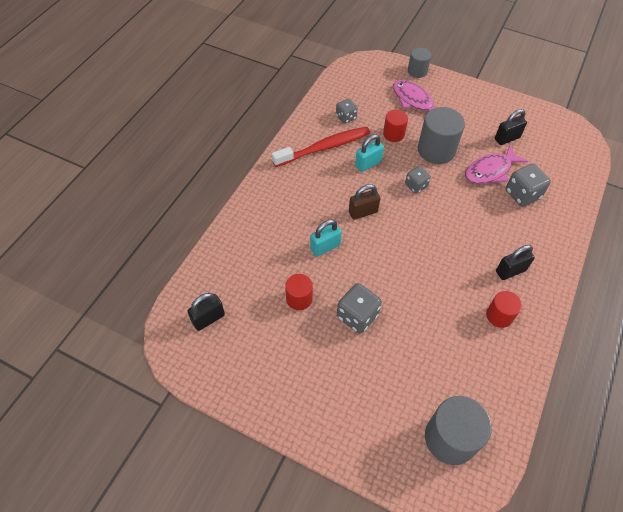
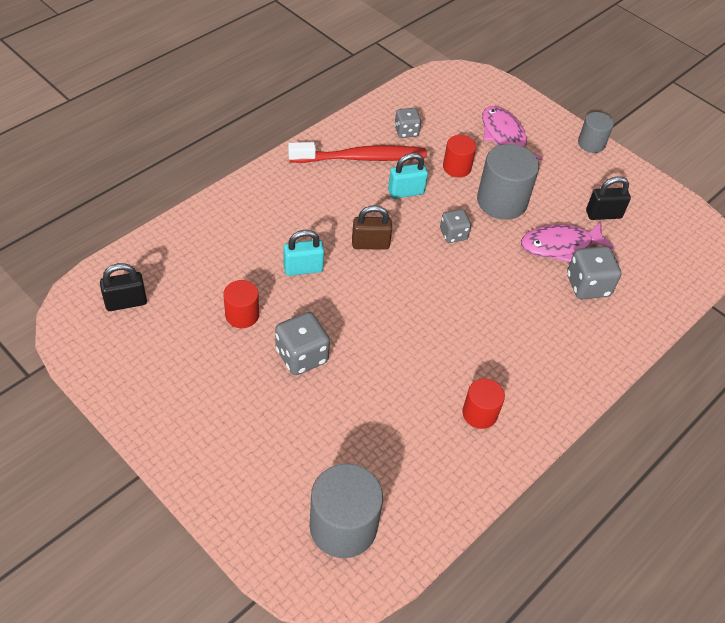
camera: 15 degrees right, 5 degrees down
grey cylinder [408,48,431,78] -> grey cylinder moved to [578,112,614,153]
black padlock [496,245,535,280] -> none

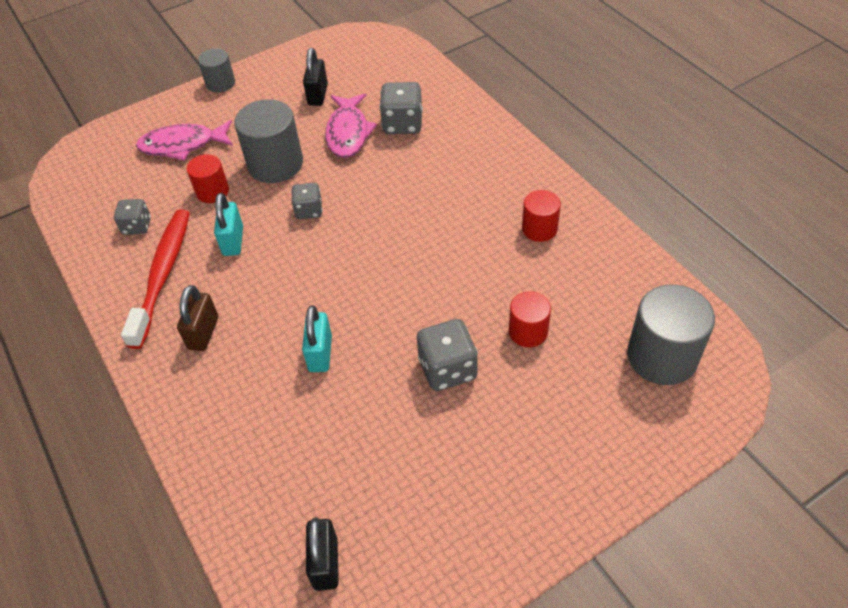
camera: 70 degrees left, 0 degrees up
red cylinder [223,280,259,328] -> red cylinder moved to [509,291,551,347]
brown padlock [352,205,392,250] -> brown padlock moved to [177,285,218,351]

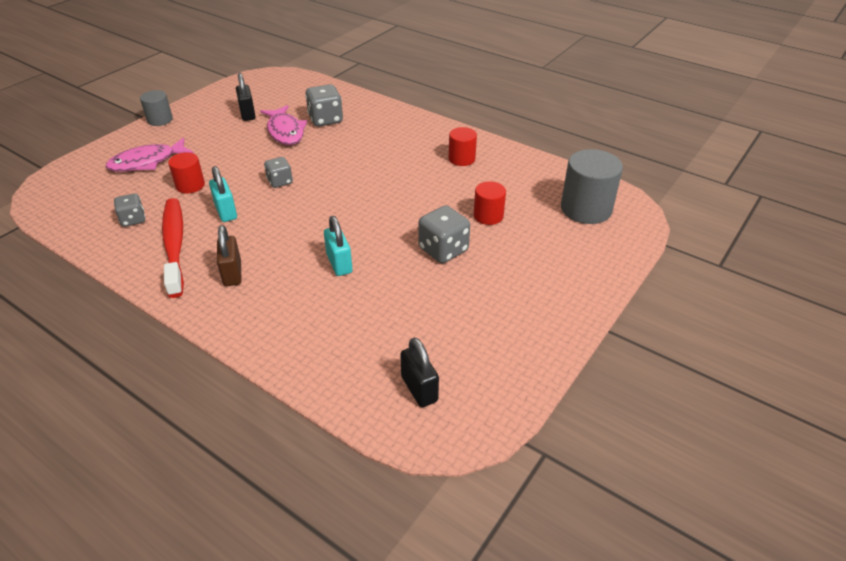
camera: 25 degrees left, 10 degrees down
grey cylinder [234,99,303,183] -> none

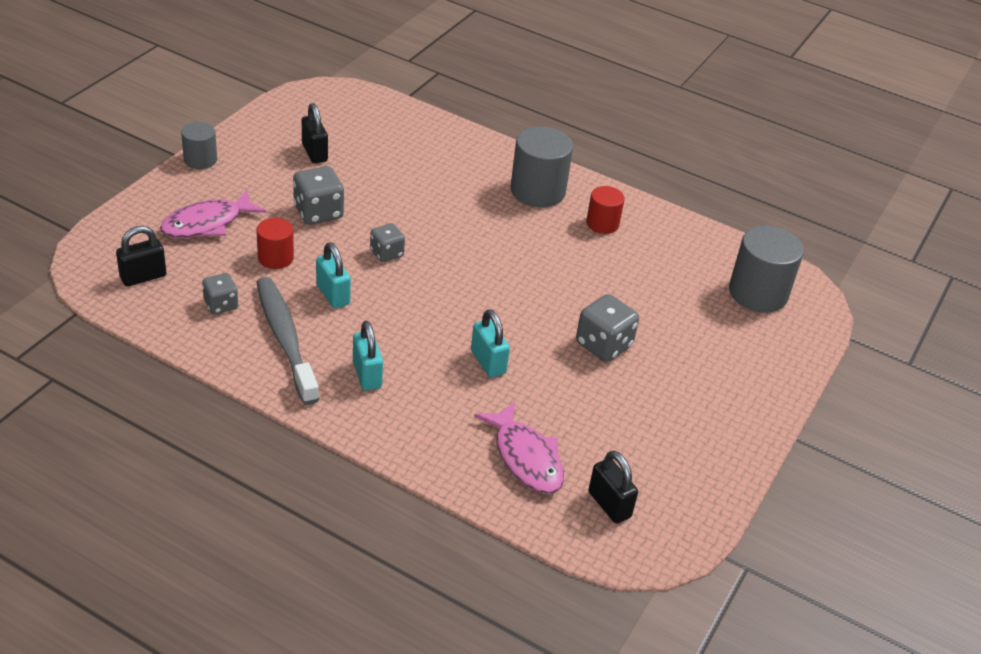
camera: 10 degrees left, 0 degrees up
red toothbrush [162,198,184,298] -> grey toothbrush [256,277,319,405]
brown padlock [217,225,242,286] -> turquoise padlock [353,321,383,391]
pink fish [260,105,307,145] -> pink fish moved to [474,401,564,494]
grey dice [305,84,343,127] -> grey dice moved to [293,166,344,225]
red cylinder [474,181,506,225] -> none
none -> black padlock [116,226,166,286]
none -> grey cylinder [510,126,573,207]

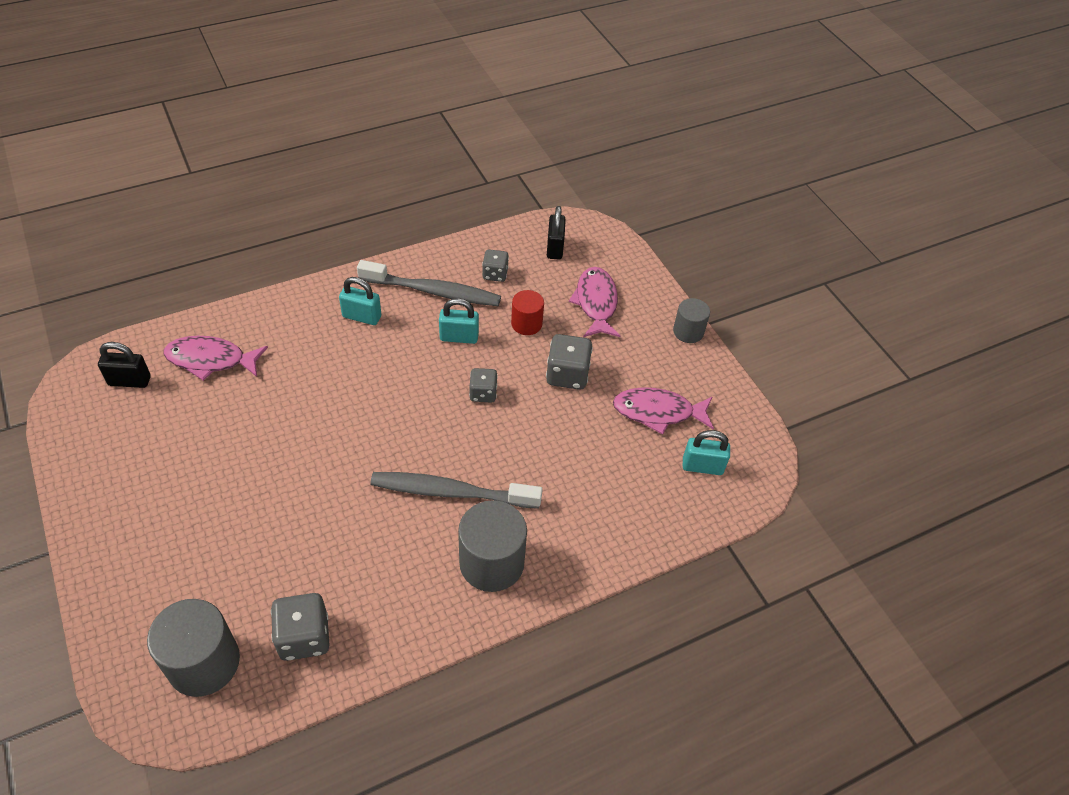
camera: 125 degrees right, 10 degrees up
black padlock [302,103,328,163] -> pink fish [613,387,714,435]
turquoise padlock [471,309,510,377] -> turquoise padlock moved to [683,430,730,475]
grey dice [576,294,639,362] -> grey dice moved to [271,593,330,661]
red cylinder [586,186,625,234] -> none
none -> grey toothbrush [370,472,543,509]

